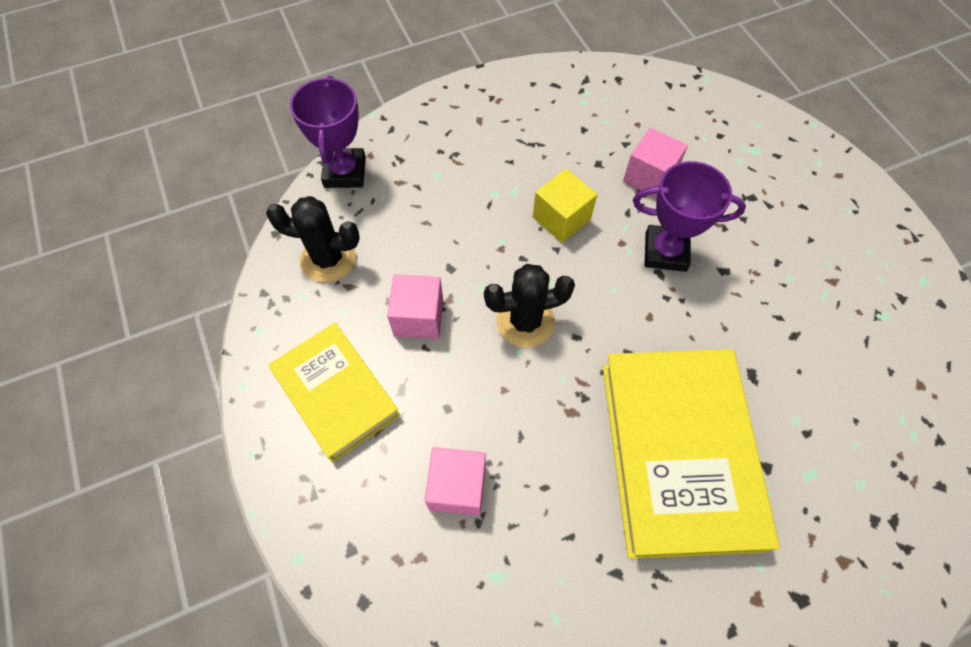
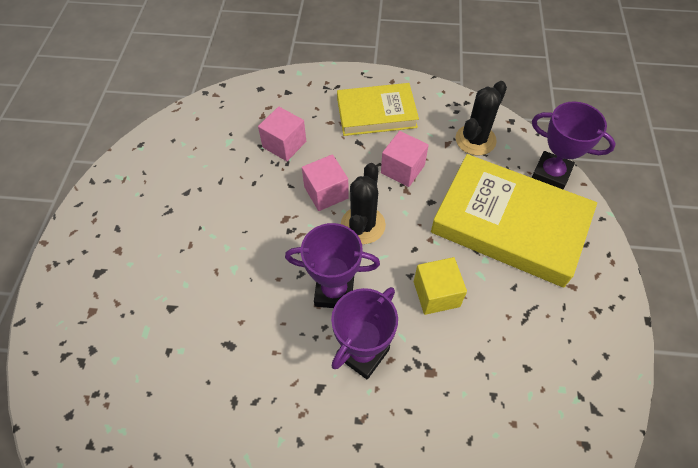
camera: 120 degrees right, 5 degrees down
yellow book [603,349,780,559] -> yellow book moved to [431,154,597,287]
pink cube [623,128,688,198] -> pink cube moved to [302,154,349,211]
none -> purple trophy [285,223,380,308]

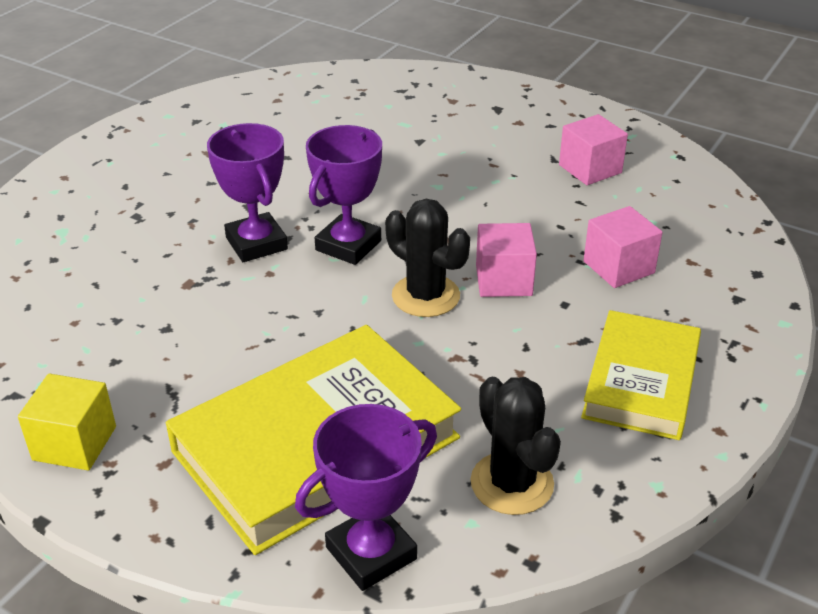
camera: 115 degrees right, 20 degrees down
pink cube [381,131,429,187] -> pink cube moved to [559,114,628,185]
yellow cube [414,257,467,315] -> yellow cube moved to [18,373,116,470]

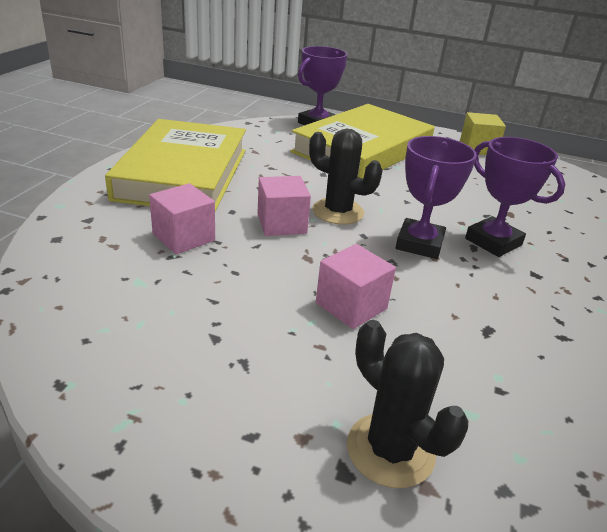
camera: 165 degrees right, 5 degrees down
black cactus [471,377,561,515] -> black cactus moved to [347,320,468,488]
pink cube [559,114,628,185] -> pink cube moved to [316,244,396,329]
yellow book [581,310,701,440] -> yellow book [105,119,246,212], size x1.60

